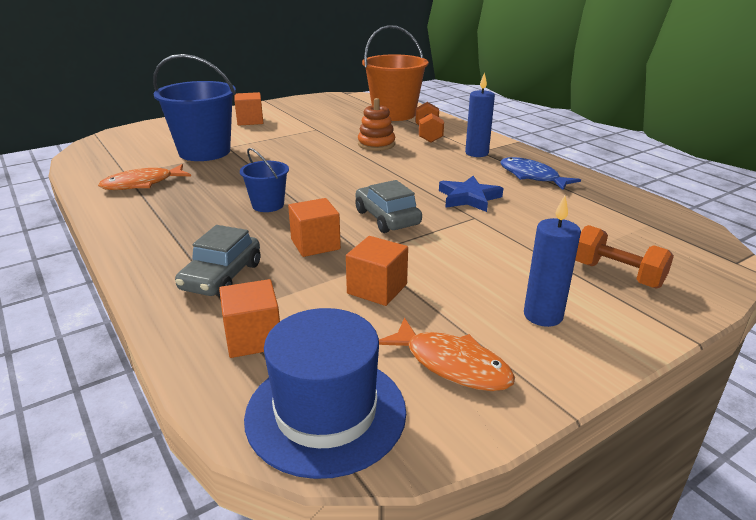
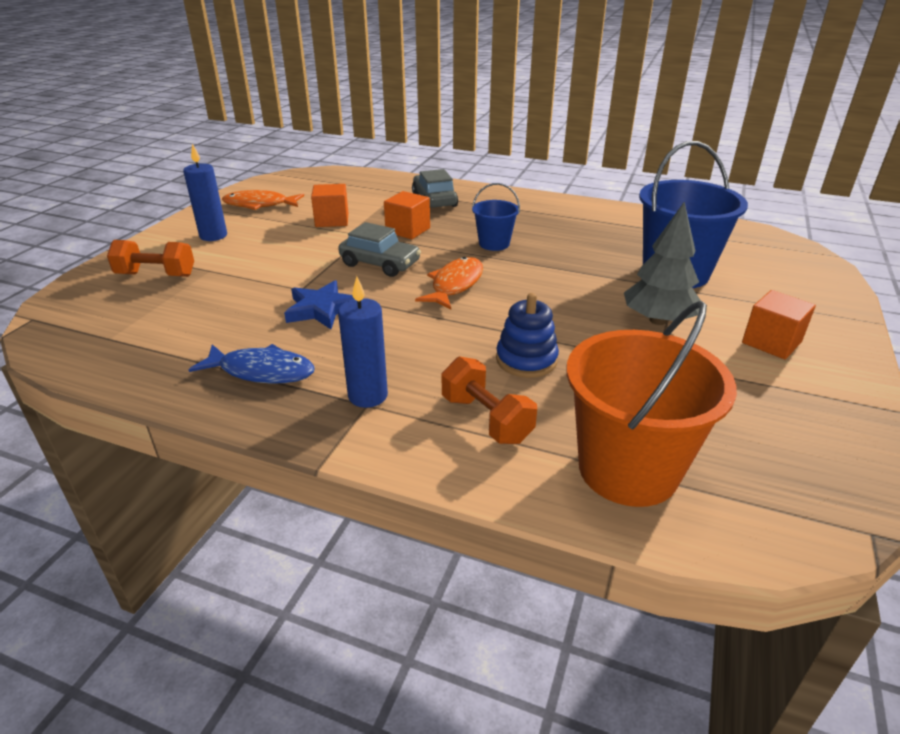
camera: 145 degrees right, 5 degrees up
orange fish [98,164,191,190] -> orange fish moved to [415,257,483,309]
orange cube [219,279,280,358] -> none
blue hat [244,308,406,479] -> none
orange stacking toy [358,98,395,151] -> blue stacking toy [496,293,559,378]
none -> grey tree [624,202,700,325]

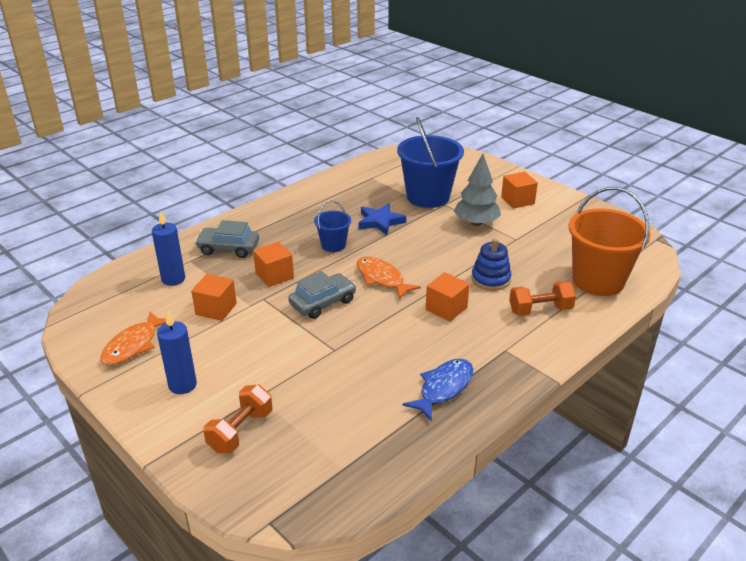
camera: 65 degrees left, 0 degrees up
blue star [284,280,354,329] -> blue star moved to [358,203,406,235]
blue candle [338,276,388,408] -> blue candle moved to [152,211,185,286]
none -> orange cube [426,272,470,322]

